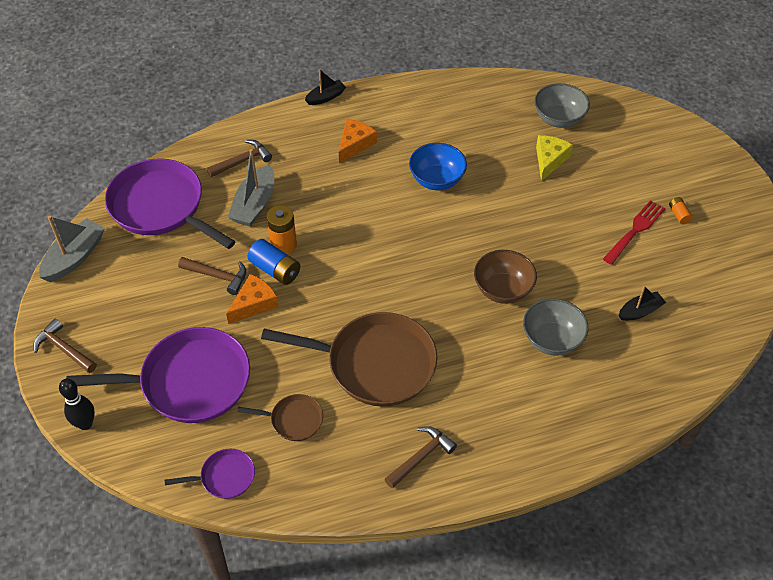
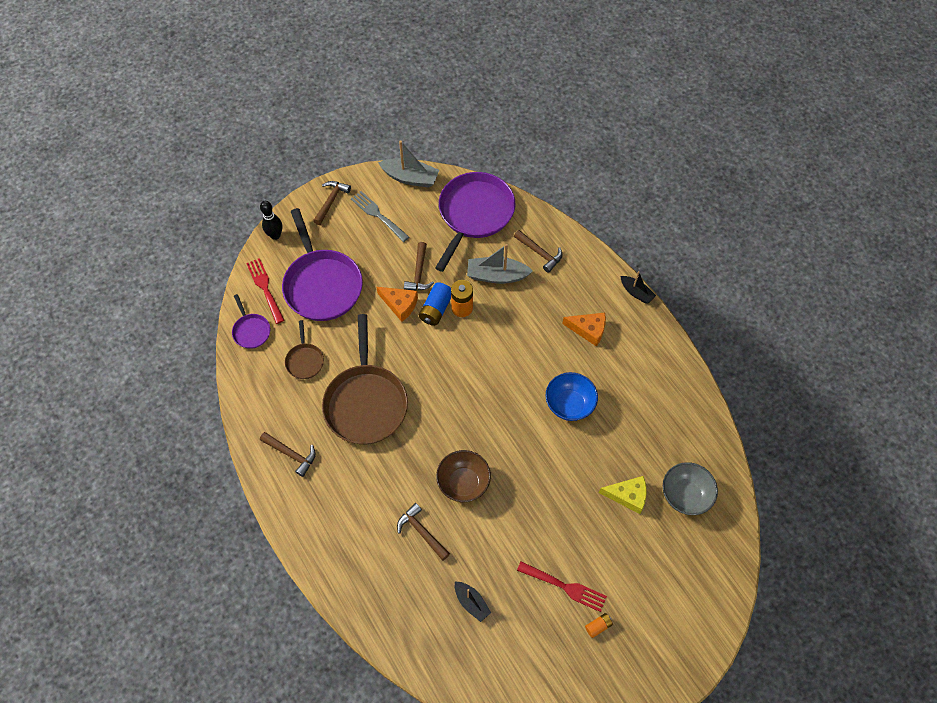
camera: 75 degrees right, 10 degrees up
grey bowl [523,298,588,356] -> brown hammer [397,503,450,561]
none -> red fork [246,258,285,324]
none -> grey fork [351,191,409,242]

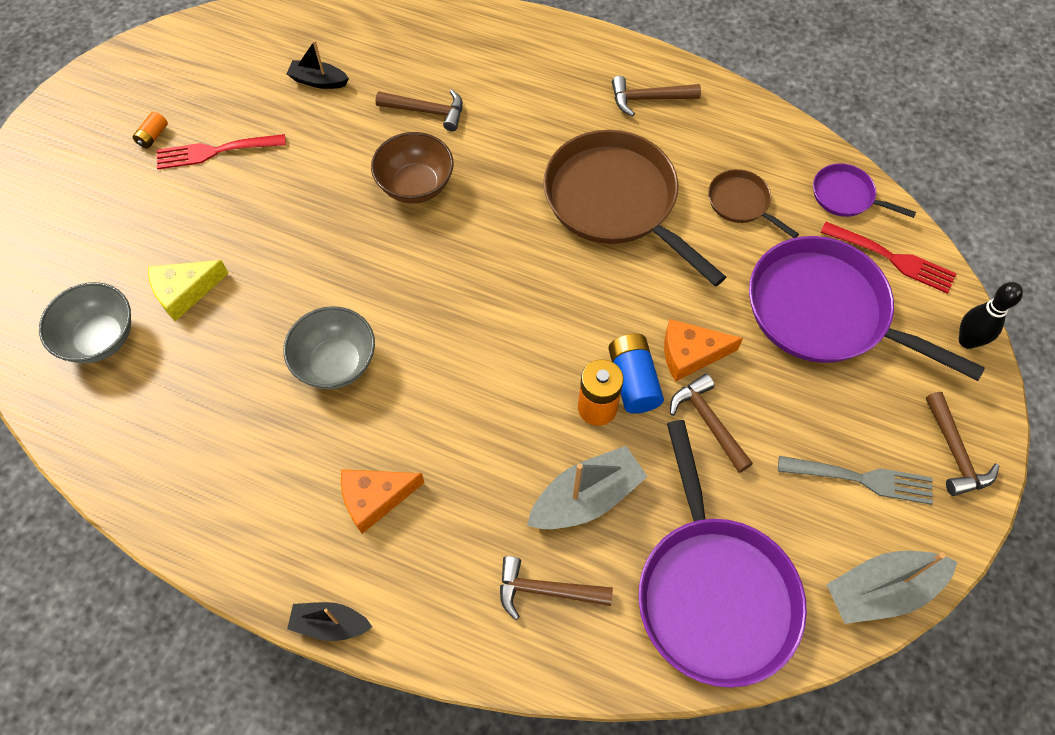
camera: 145 degrees right, 0 degrees up
blue bowl [546,372,598,421] -> grey bowl [283,306,375,389]

